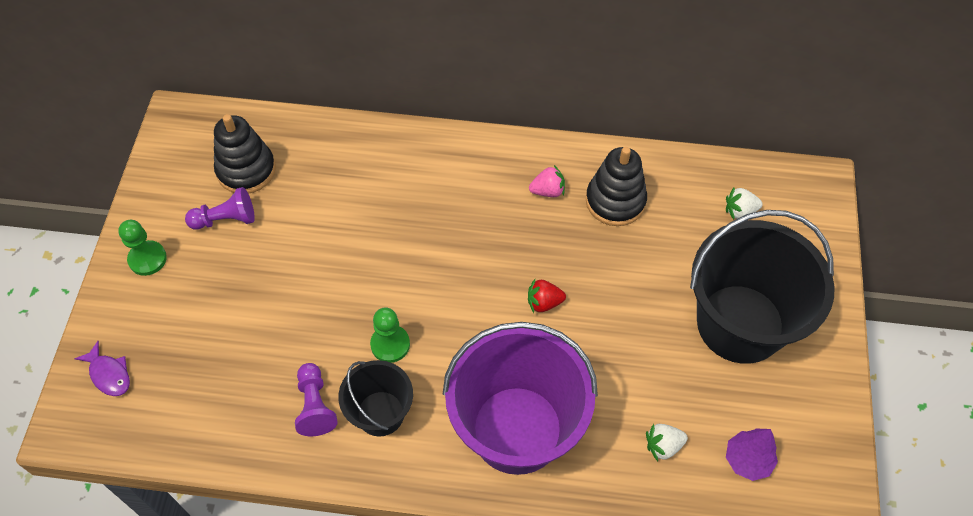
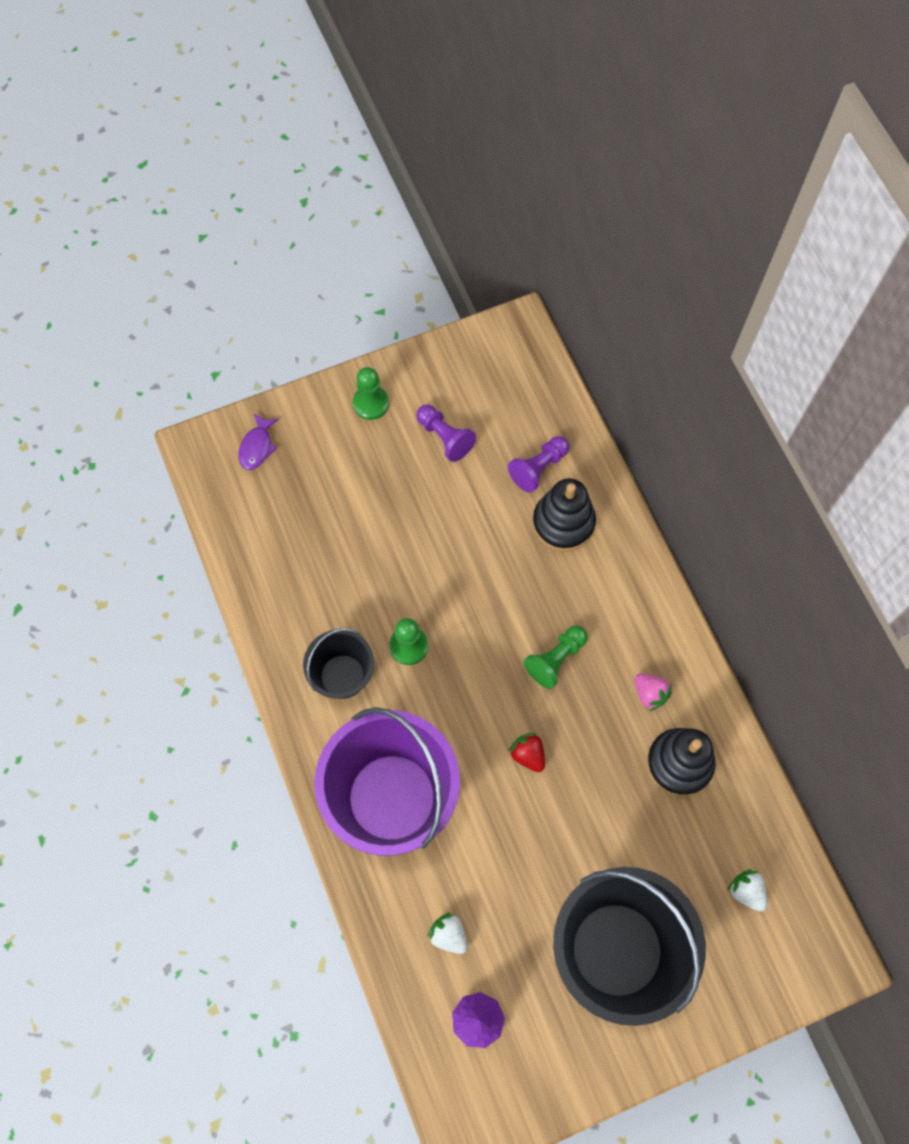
camera: 60 degrees right, 10 degrees up
black stacking toy [214,114,276,194] -> black stacking toy moved to [533,478,596,552]
purple pawn [295,363,338,436] -> purple pawn moved to [508,436,569,493]
none -> green pawn [524,625,588,689]

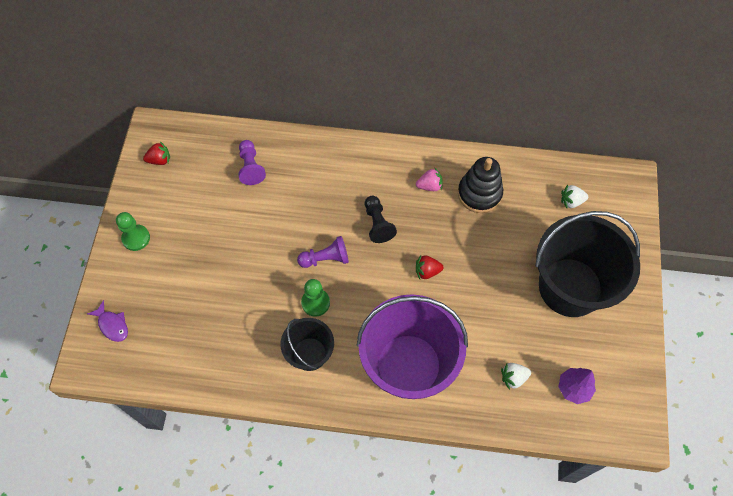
camera: 60 degrees left, 5 degrees down
purple pawn [416,405,476,462] -> purple pawn moved to [297,236,349,268]
green pawn [524,625,588,689] -> black pawn [365,196,397,243]
black stacking toy [533,478,596,552] -> none
none -> red strawberry [143,141,170,165]

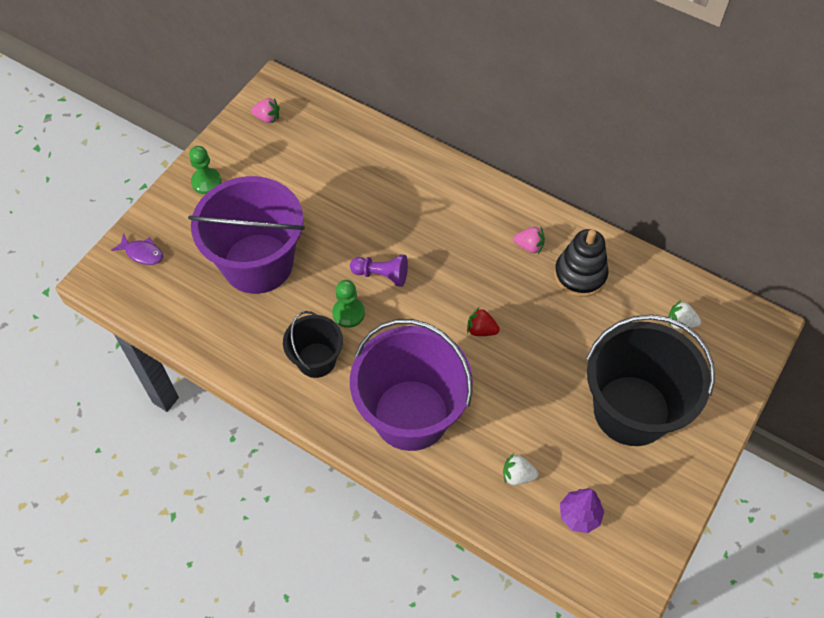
camera: 25 degrees right, 5 degrees down
purple fish [87,300,128,342] -> purple fish turned 45 degrees counterclockwise [111,233,163,265]
red strawberry [143,141,170,165] -> pink strawberry [251,98,280,123]
purple pawn [238,140,266,185] -> none
black pawn [365,196,397,243] -> none
none -> purple bucket [188,176,305,294]

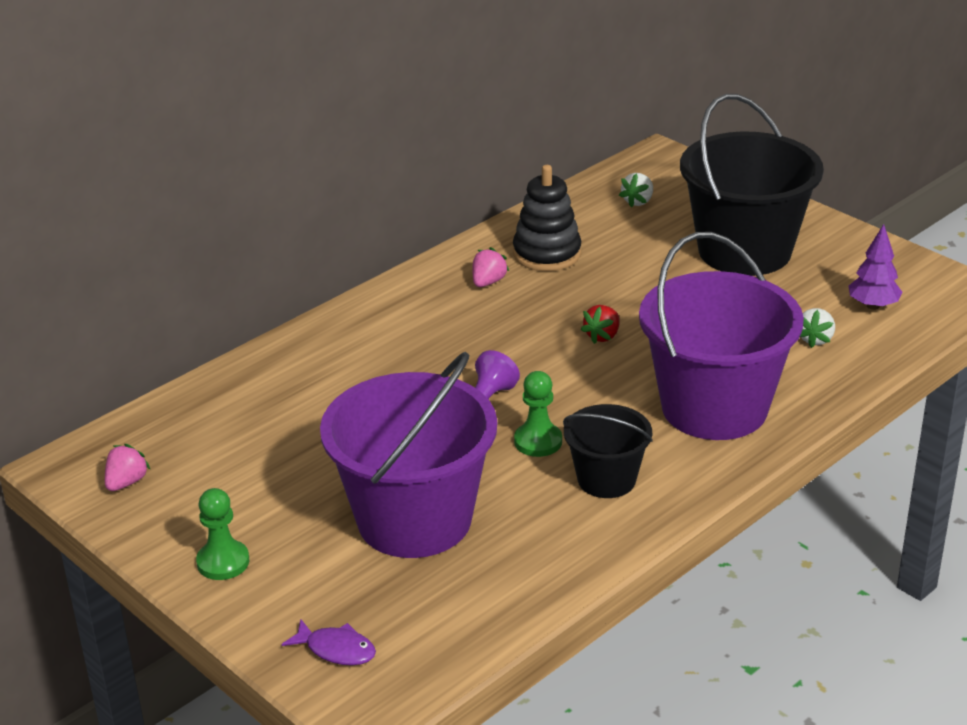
camera: 75 degrees left, 25 degrees down
purple fish [111,233,163,265] -> purple fish turned 75 degrees clockwise [281,619,376,665]

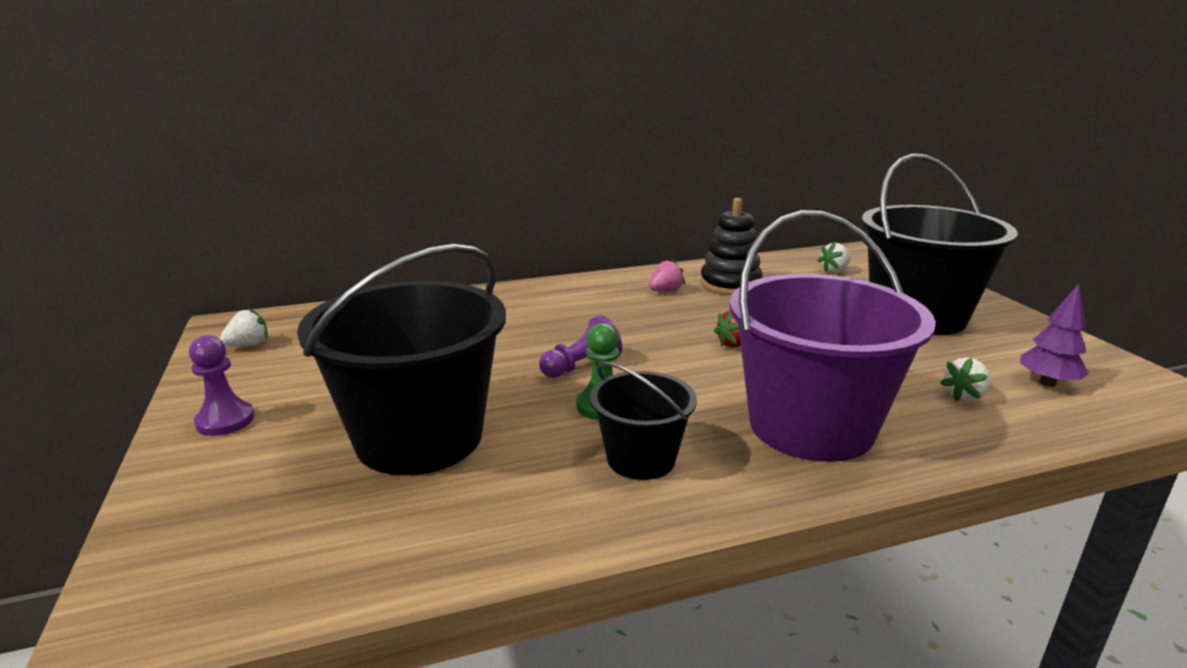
camera: 25 degrees right, 10 degrees down
pink strawberry [105,444,150,491] -> white strawberry [220,308,268,346]
green pawn [196,488,249,580] -> purple pawn [189,335,255,436]
purple fish [281,619,376,665] -> none
purple bucket [320,352,497,558] -> black bucket [297,244,506,475]

